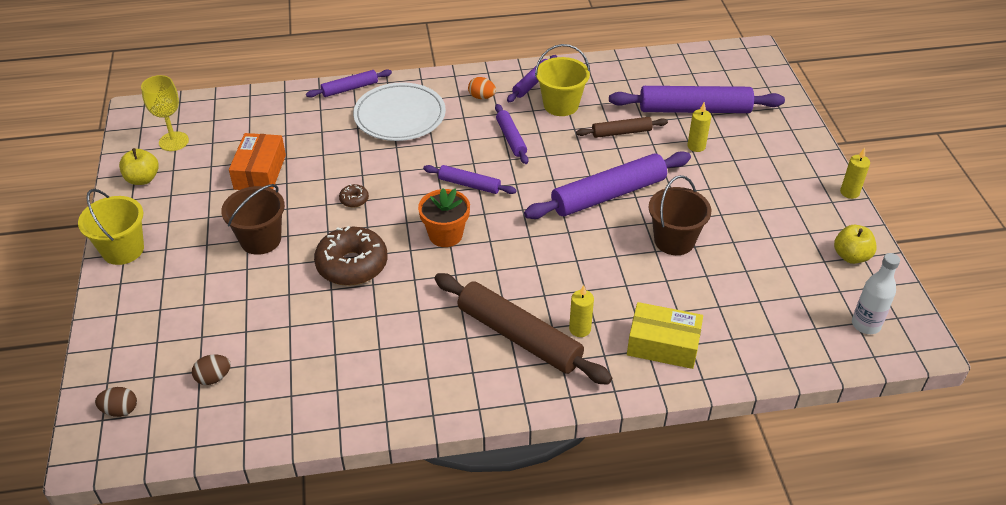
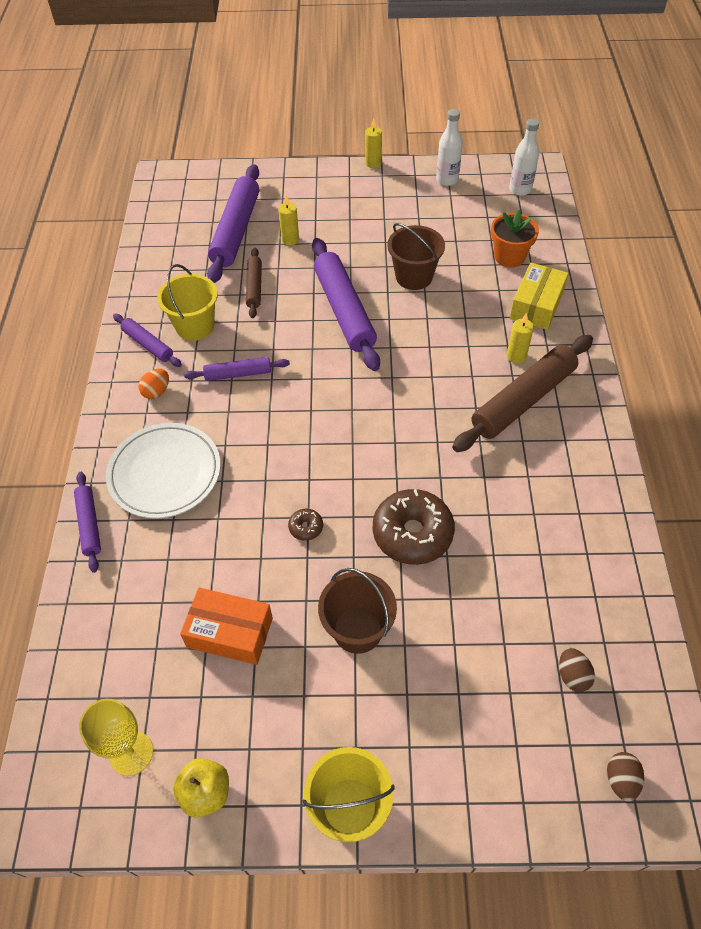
camera: 80 degrees left, 10 degrees up
orange flower pot [418,188,470,247] -> orange flower pot moved to [491,210,539,268]
purple rolling pin [423,165,517,194] -> none
yellow apple [834,225,877,264] -> white bottle [436,109,463,186]

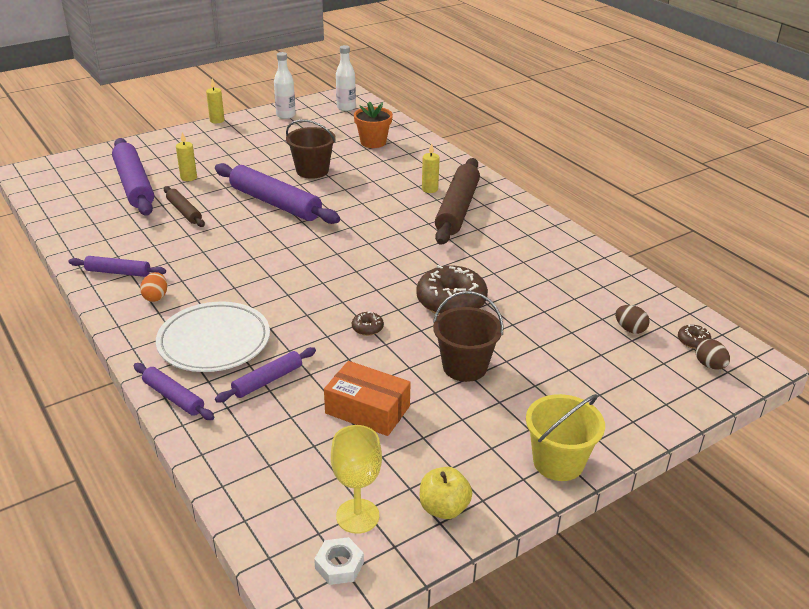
camera: 35 degrees left, 20 degrees down
yellow bucket [157,264,218,341] -> none
orange box [180,588,273,665] -> orange box turned 45 degrees clockwise [324,361,411,436]
purple rolling pin [184,357,290,381] -> purple rolling pin moved to [215,347,316,402]
yellow box [510,263,569,330] -> none
none -> white nut [314,537,364,585]
none -> brown donut [678,325,711,349]

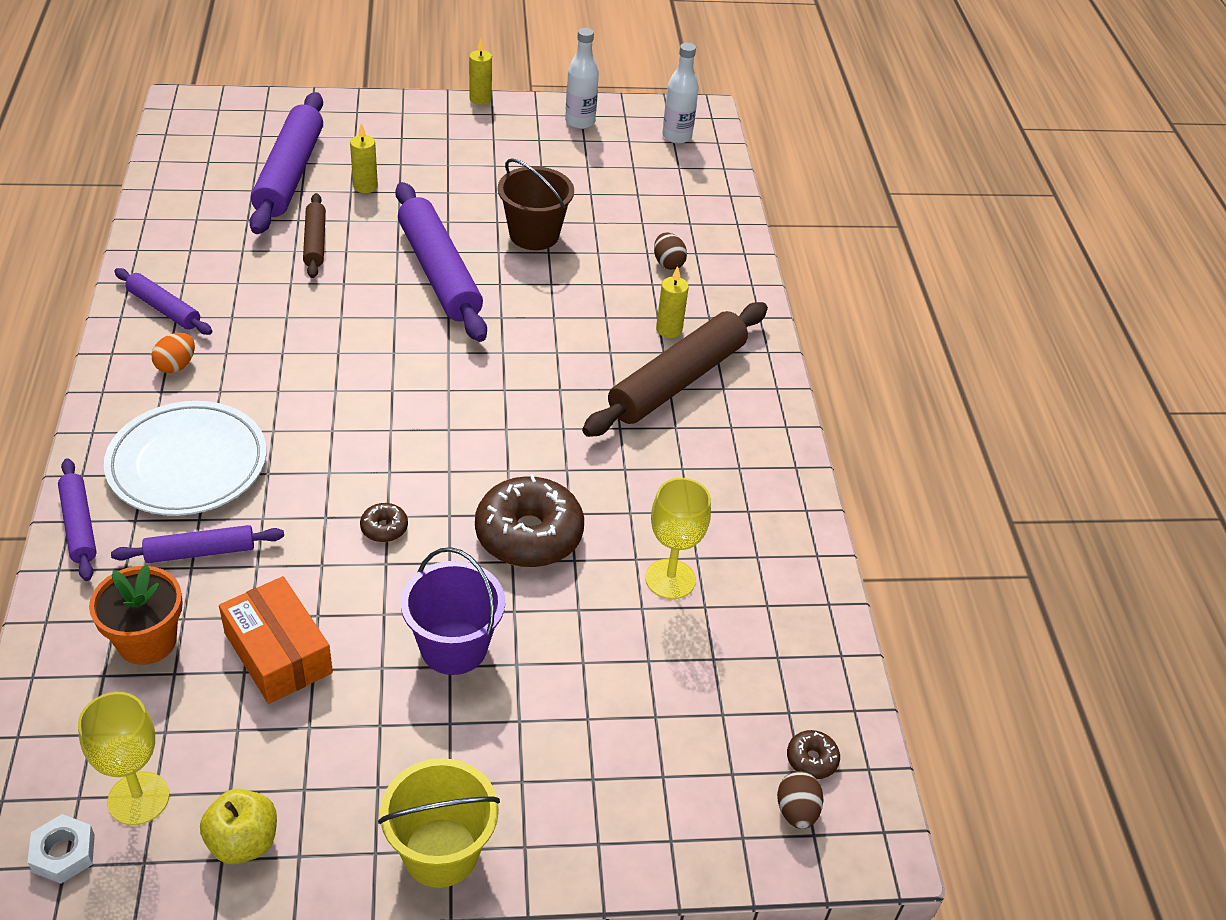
camera: 25 degrees right, 10 degrees up
orange flower pot [354,101,393,148] -> orange flower pot moved to [89,564,183,665]
brown bucket [433,291,503,382] -> purple bucket [401,547,505,675]
brown egg [615,305,650,334] -> brown egg moved to [654,233,687,270]
none -> yellow goblet [645,478,711,599]

